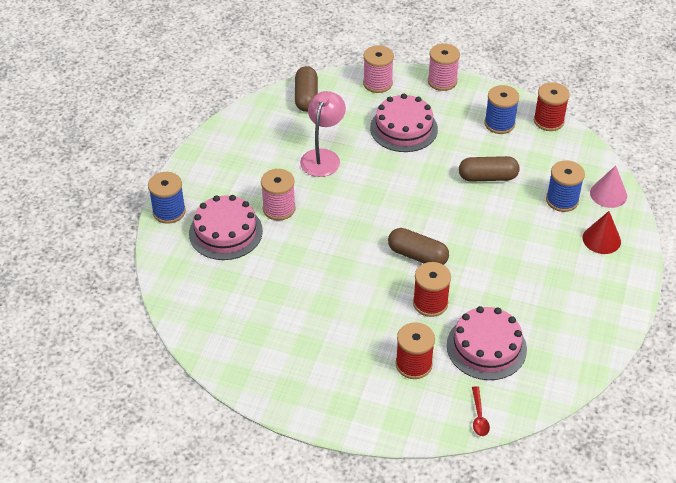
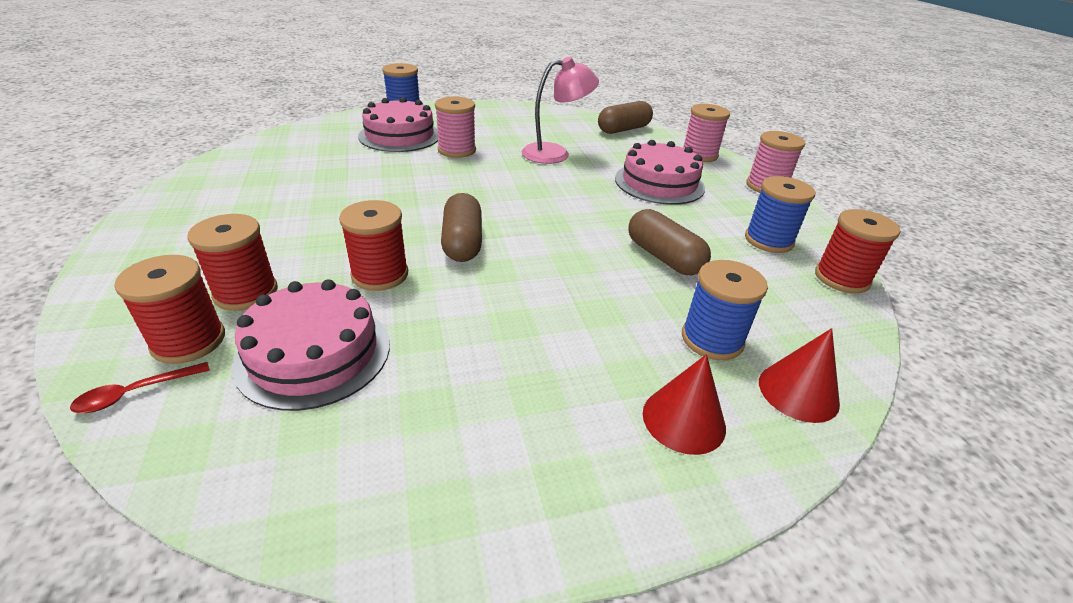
camera: 55 degrees right, 10 degrees down
pink cone [590,166,627,208] -> red cone [759,328,840,423]
none -> red spool [114,255,225,364]

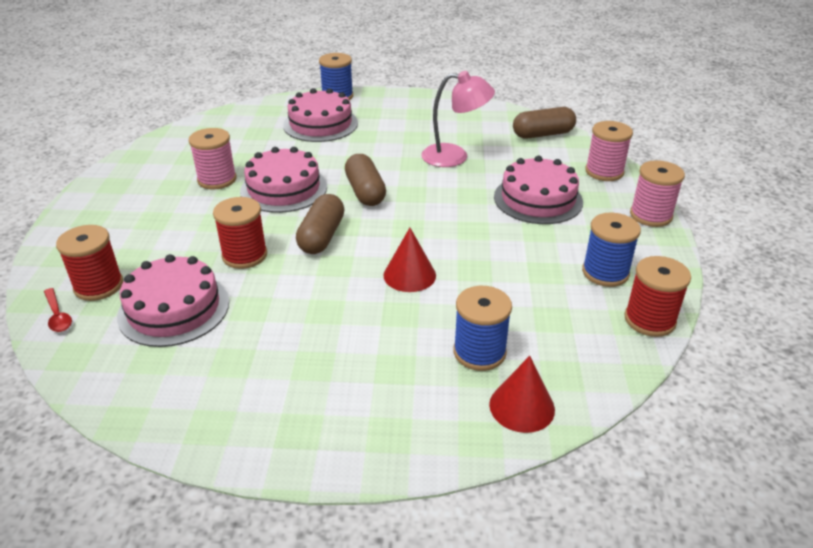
camera: 20 degrees right, 0 degrees up
red spoon [70,362,210,413] -> red spoon turned 105 degrees counterclockwise [44,288,72,332]
red spool [187,214,278,311] -> none
pink spool [435,97,476,158] -> pink spool moved to [189,128,237,190]
brown capsule [628,209,711,275] -> brown capsule moved to [345,154,386,206]
red cone [643,354,726,455] -> red cone moved to [383,228,436,292]
none -> pink cake [240,147,327,213]

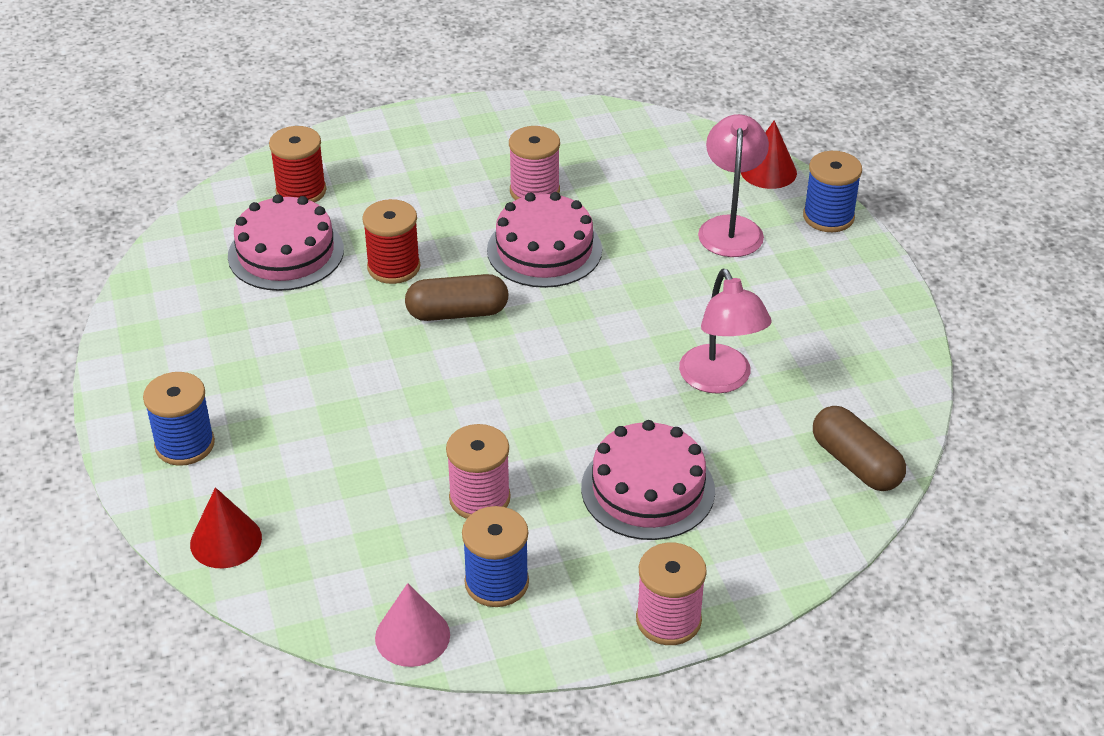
camera: 70 degrees right, 5 degrees up
red spoon [44,288,72,332] -> none
pink cake [283,88,358,142] -> pink lamp [698,114,769,257]
brown capsule [345,154,386,206] -> none
red cone [383,228,436,292] -> red cone moved to [741,120,797,189]
blue spool [453,286,512,371] -> blue spool moved to [143,372,215,466]
pink spool [585,121,633,181] -> pink spool moved to [446,424,511,519]
red spool [624,256,691,337] -> pink cone [375,583,450,667]

